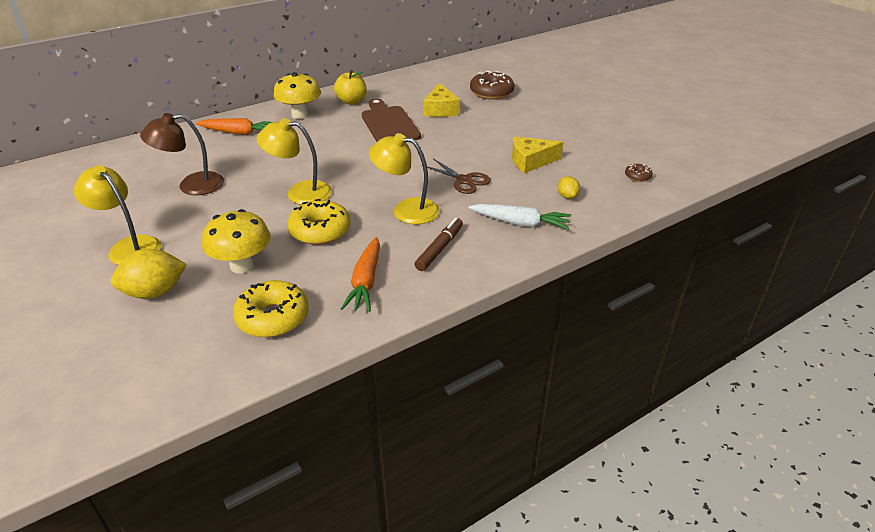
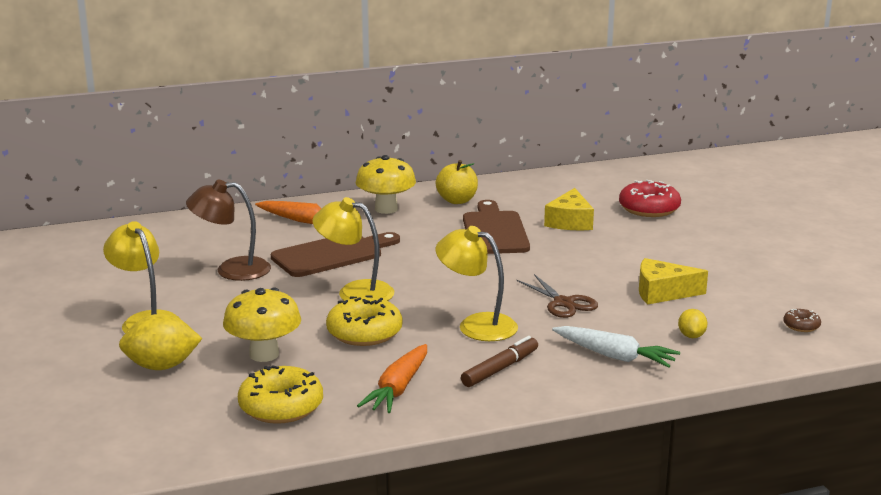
camera: 15 degrees right, 15 degrees down
brown donut [470,71,514,100] -> red donut [619,180,681,217]
none -> brown cutting board [271,232,400,277]

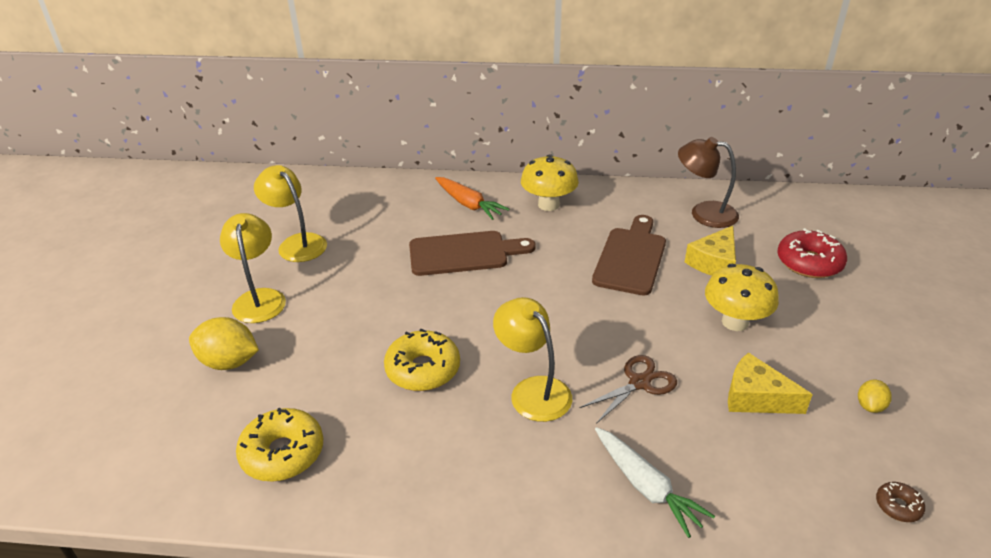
camera: 25 degrees right, 15 degrees up
brown lamp [186,179,271,281] -> brown lamp moved to [678,137,739,228]
yellow mushroom [223,288,301,362] -> yellow mushroom moved to [705,264,779,331]
yellow lamp [313,197,394,301] -> yellow lamp moved to [254,165,327,262]
orange carrot [357,344,427,413] -> none
yellow apple [436,160,478,204] -> none
brown marker [461,336,538,387] -> none
brown scissors [517,274,598,318] -> brown scissors turned 120 degrees counterclockwise [579,355,677,424]
yellow lemon [678,309,707,338] -> yellow lemon moved to [858,380,892,413]

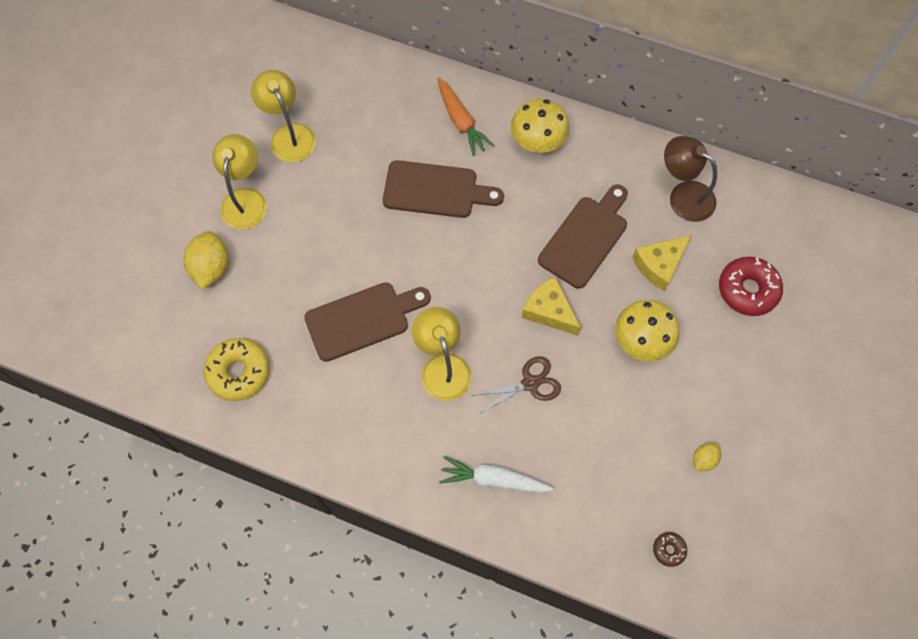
camera: 15 degrees right, 30 degrees up
yellow lemon [189,317,259,370] -> yellow lemon turned 60 degrees clockwise [183,231,229,289]
yellow donut [384,329,460,391] -> brown cutting board [304,282,431,362]
white carrot [595,427,715,538] -> white carrot turned 120 degrees clockwise [439,456,554,493]
yellow cheese [728,352,813,414] -> yellow cheese moved to [522,277,581,336]

